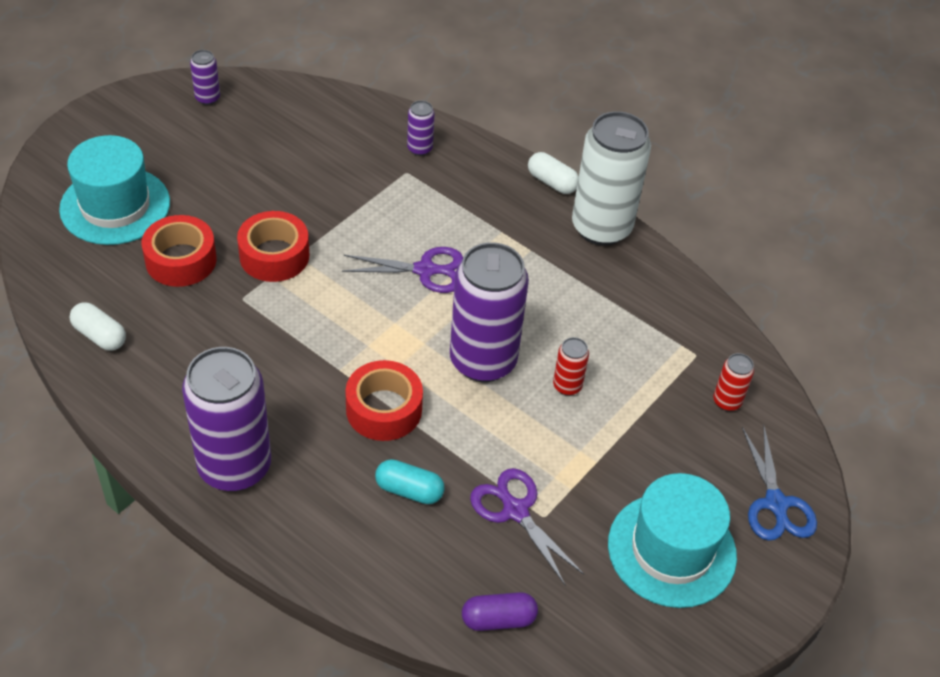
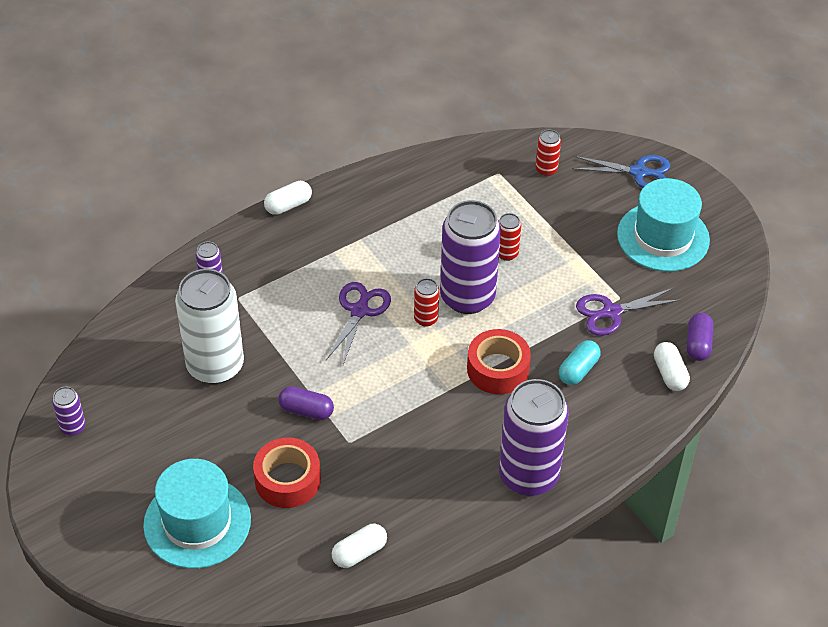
camera: 70 degrees left, 0 degrees up
red tape [237,211,309,282] -> purple capsule [278,386,334,420]
white can [572,111,651,246] -> white can moved to [175,269,244,384]
none -> red can [414,278,439,327]
none -> white capsule [654,342,690,391]

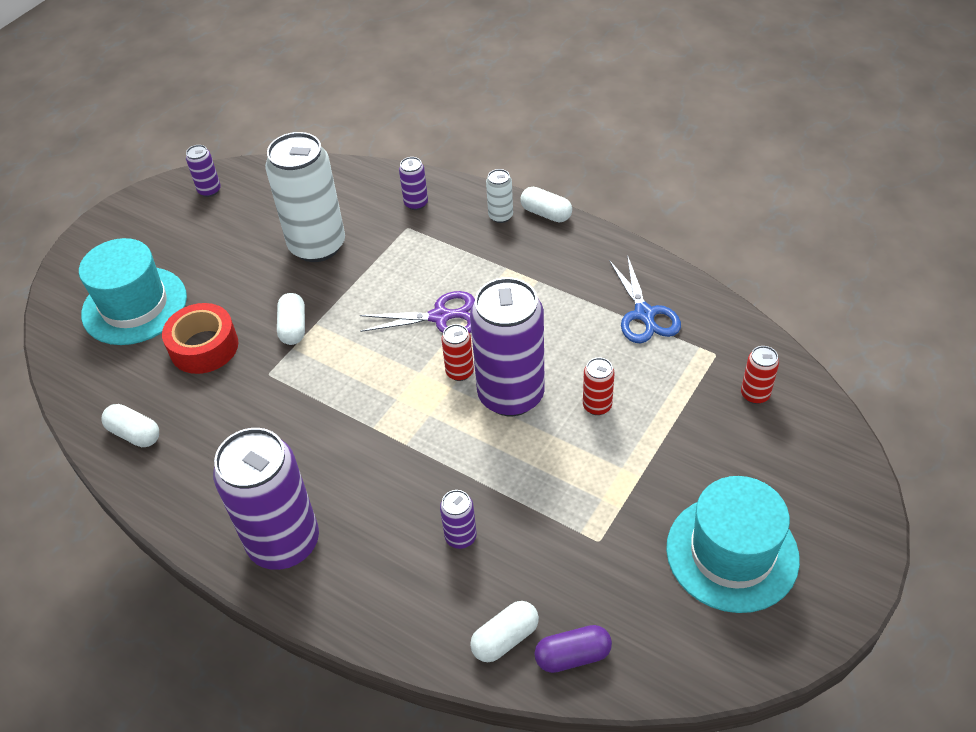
camera: 70 degrees right, 0 degrees up
purple capsule [278,386,334,420] -> white capsule [277,293,305,345]
red tape [467,329,531,394] -> none
turquoise capsule [559,340,601,385] -> purple can [440,490,477,549]
blue scissors [572,155,670,188] -> blue scissors moved to [609,255,681,343]
purple scissors [576,288,681,336] -> none
none -> white can [486,169,513,223]

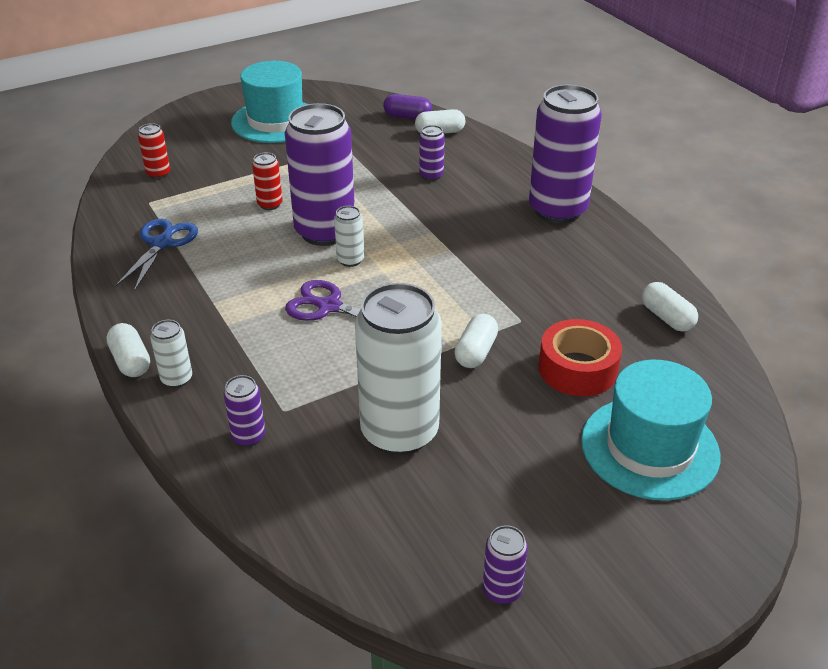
camera: 155 degrees left, 10 degrees down
red can [441,324,474,381] -> white can [334,206,364,267]

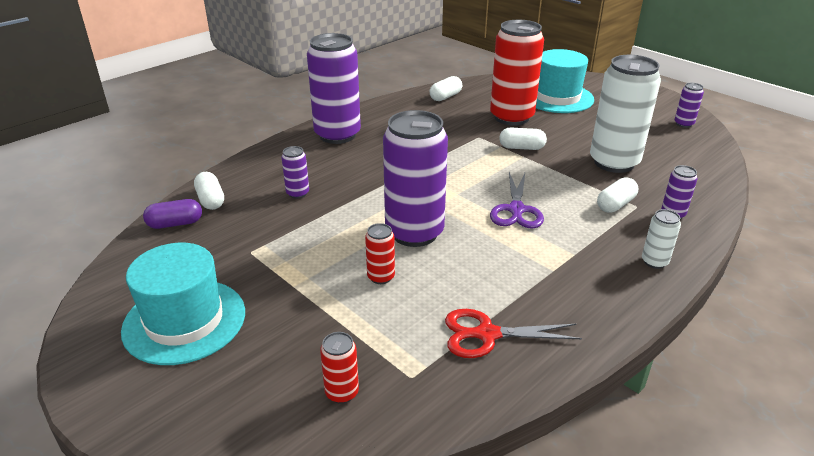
camera: 105 degrees left, 5 degrees down
white capsule [106,323,150,377] -> white capsule moved to [597,177,638,213]
blue scissors [115,219,198,292] -> red scissors [445,309,582,358]
white can [334,206,364,267] -> none
purple capsule [383,94,432,119] -> purple capsule turned 75 degrees clockwise [143,199,202,229]
red tape [539,319,622,397] -> red can [490,20,544,126]

